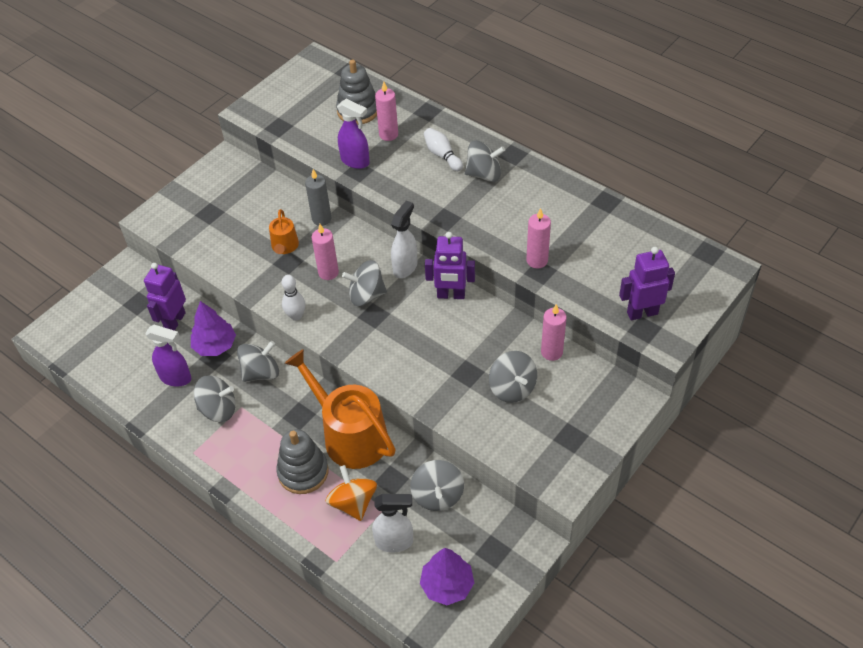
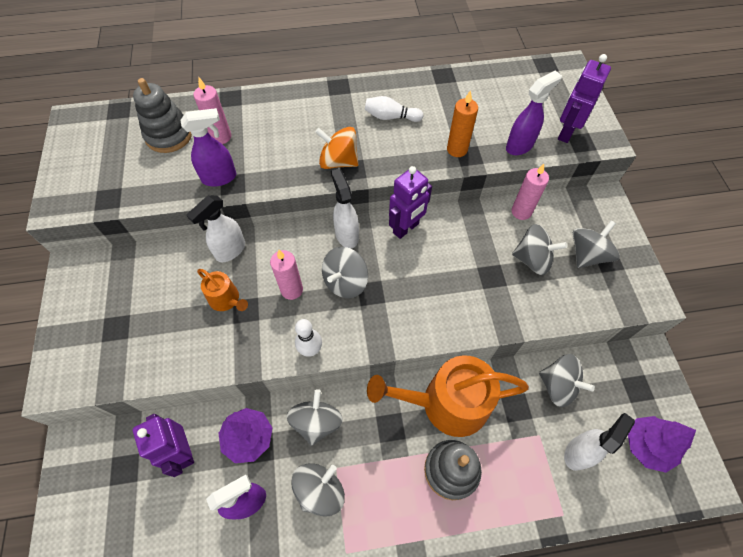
camera: 50 degrees left, 10 degrees up
grey candle [305,169,331,226] -> white spray bottle [186,195,245,262]
orange spinning top [326,465,377,521] -> orange spinning top moved to [315,127,359,169]
white bowling pin [424,128,463,171] -> white bowling pin moved to [365,96,423,122]
grey spinning top [465,140,505,182] -> grey spinning top moved to [573,221,620,268]
pink candle [526,208,551,268] -> orange candle [447,90,478,157]
none -> purple spray bottle [506,71,562,155]

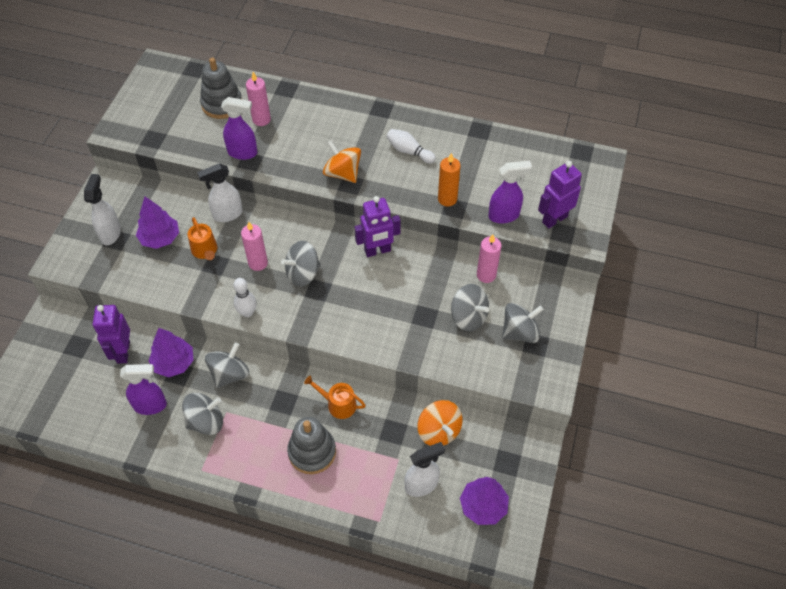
camera: 25 degrees right, 5 degrees down
white spray bottle [331,168,359,249] -> white spray bottle moved to [84,174,121,245]
orange watering can [367,355,529,437] -> orange watering can [304,376,366,419], size x0.48
grey spinning top [539,354,595,407] -> orange spinning top [418,400,462,446]
none -> purple tree [136,197,179,249]

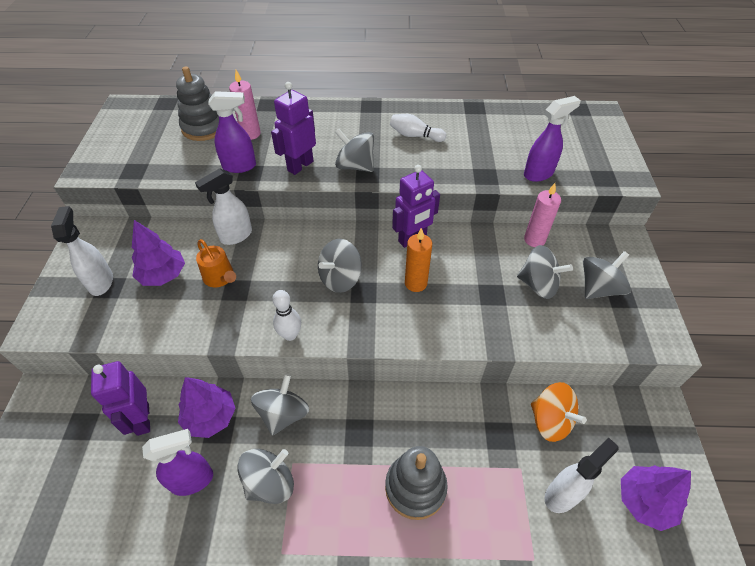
camera: 15 degrees left, 5 degrees down
pink candle [241,222,268,271] -> none
orange watering can [304,376,366,419] -> none
orange spinning top [323,141,361,183] -> grey spinning top [335,129,374,172]
orange candle [438,153,461,206] -> orange candle moved to [405,228,432,292]
purple robot [538,161,582,228] -> purple robot moved to [271,82,316,175]

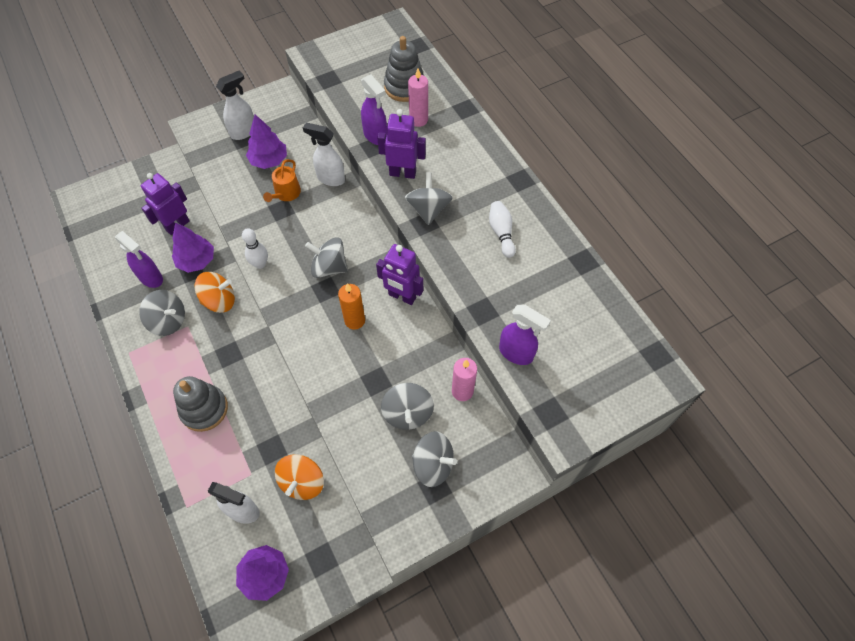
camera: 60 degrees right, 10 degrees up
grey spinning top [251,374,309,436] -> orange spinning top [194,272,235,313]

